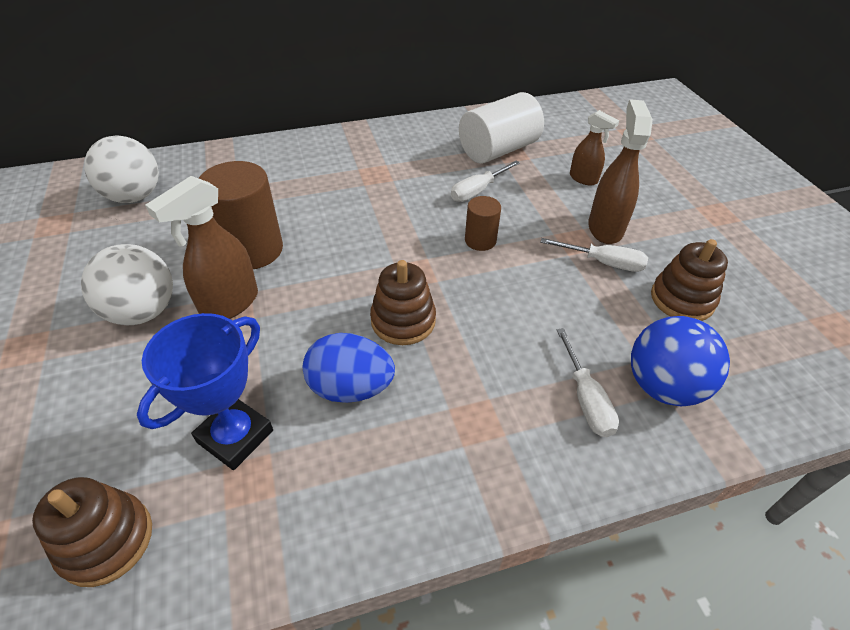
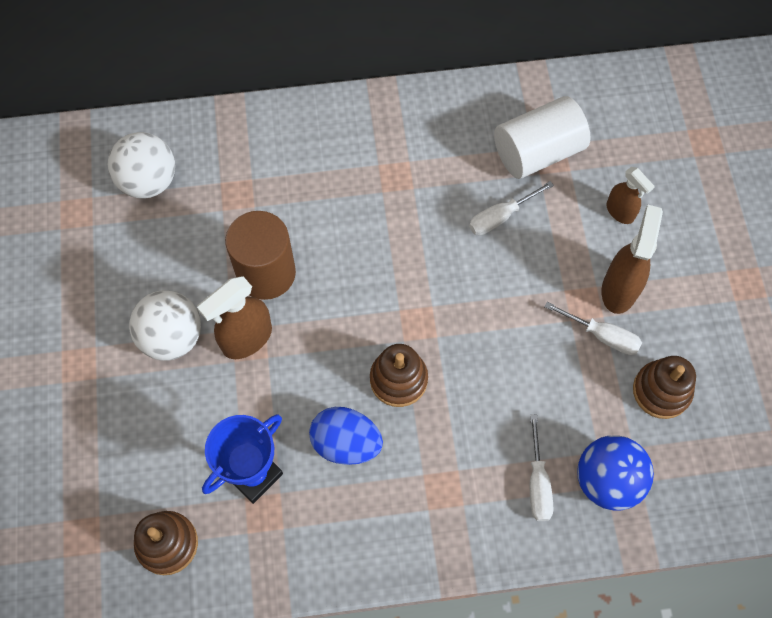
camera: 10 degrees right, 20 degrees up
brown cylinder [465,196,501,251] -> none

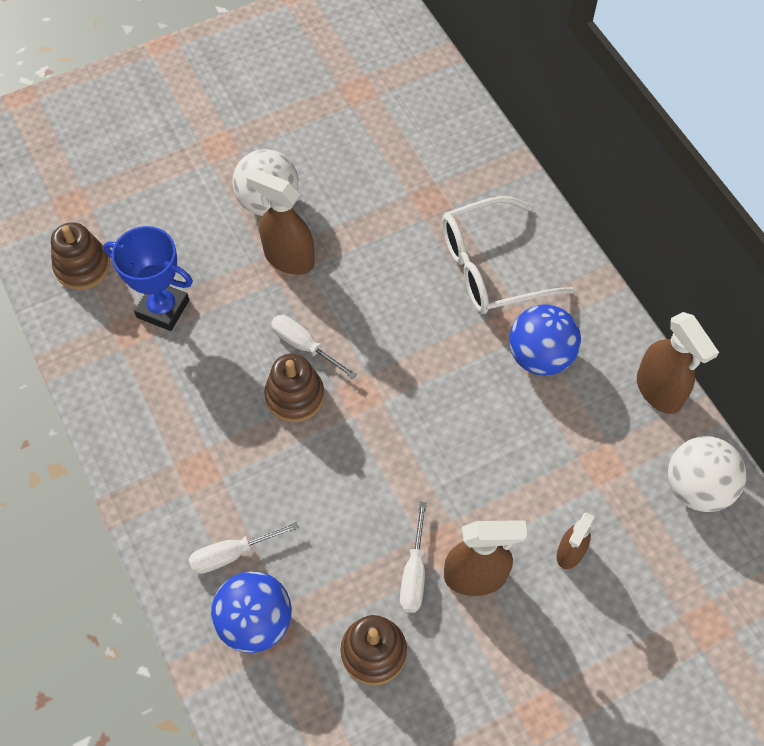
camera: 70 degrees right, 5 degrees down
white ball [108,132,175,199] -> white ball moved to [668,436,746,512]
brown cylinder [225,211,296,300] -> none
blue egg [309,407,383,465] -> none
white screwdriver [469,181,554,235] -> white screwdriver moved to [271,315,357,379]
white cylinder [494,96,591,179] -> none
none -> white glasses [442,196,574,314]
none -> blue ball [509,304,581,376]
none -> brown spray bottle [637,312,719,414]

